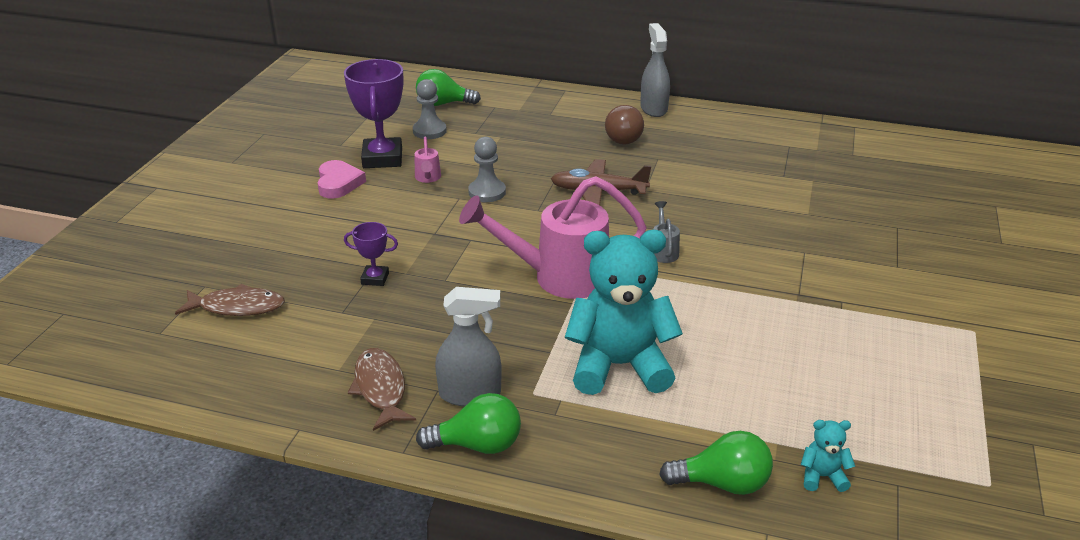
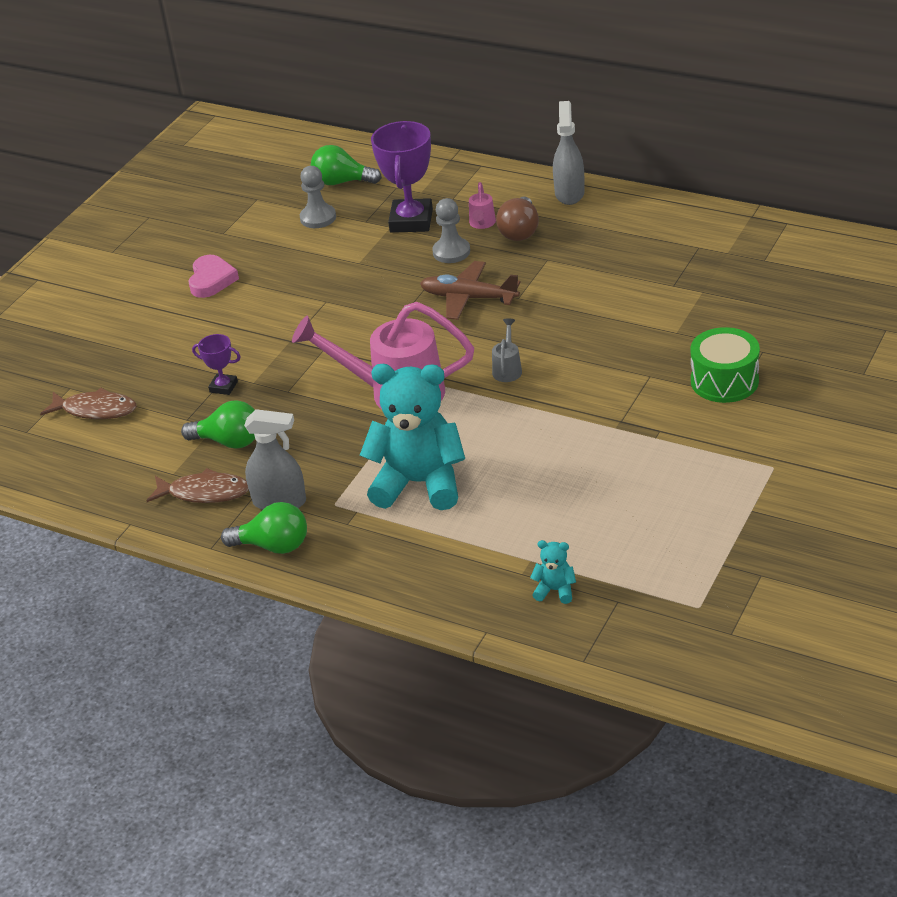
camera: 15 degrees right, 5 degrees up
purple trophy [344,59,404,168] -> purple trophy moved to [371,121,433,233]
brown fish [348,348,416,431] -> brown fish turned 105 degrees clockwise [146,468,249,503]
pink watering can [414,136,441,183] -> pink watering can moved to [469,182,496,229]
grey pawn [468,137,506,202] -> grey pawn moved to [432,198,470,263]
green light bulb [659,431,773,495] -> green light bulb moved to [181,400,255,449]
none -> green drum [691,327,760,403]

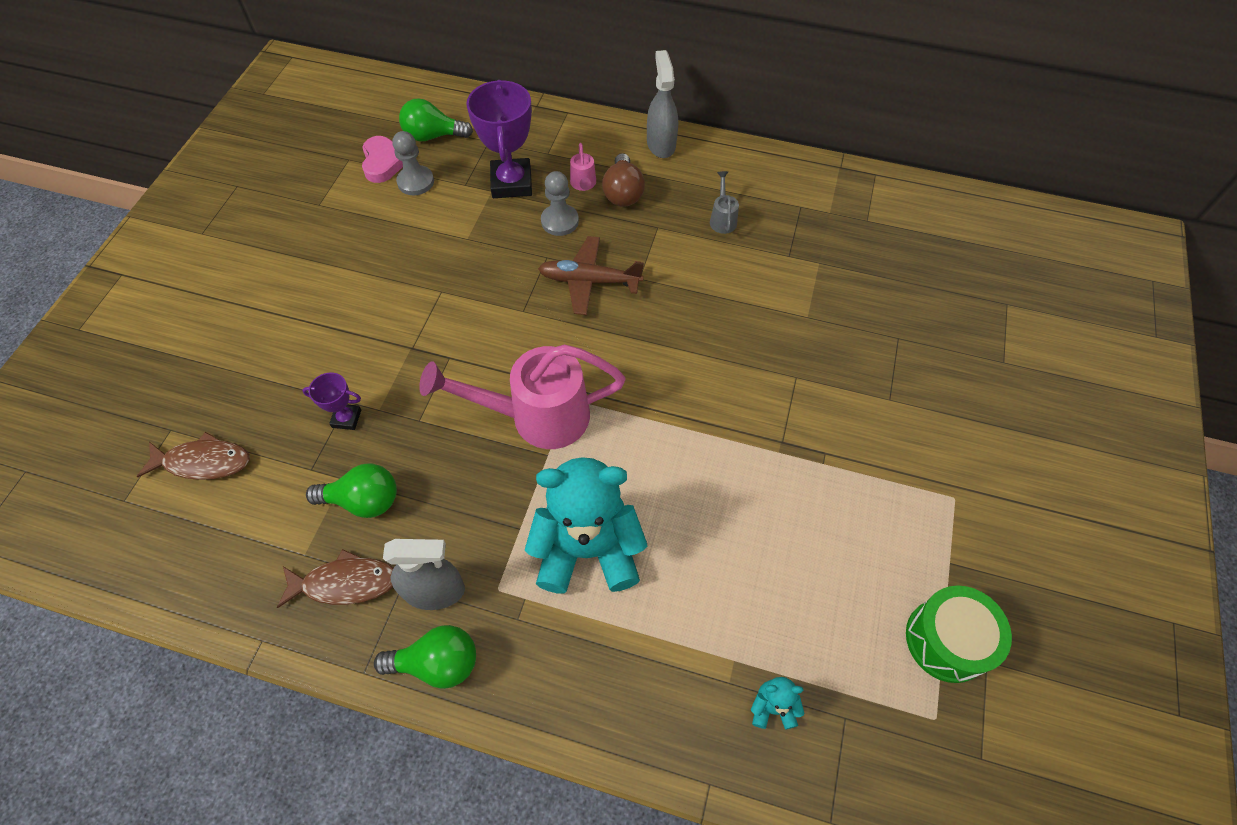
camera: 15 degrees left, 20 degrees up
pink heart [189,255,239,298] -> pink heart moved to [362,136,403,183]
grey watering can [492,318,522,382] -> grey watering can moved to [710,171,739,234]
green drum [691,327,760,403] -> green drum moved to [906,585,1012,683]

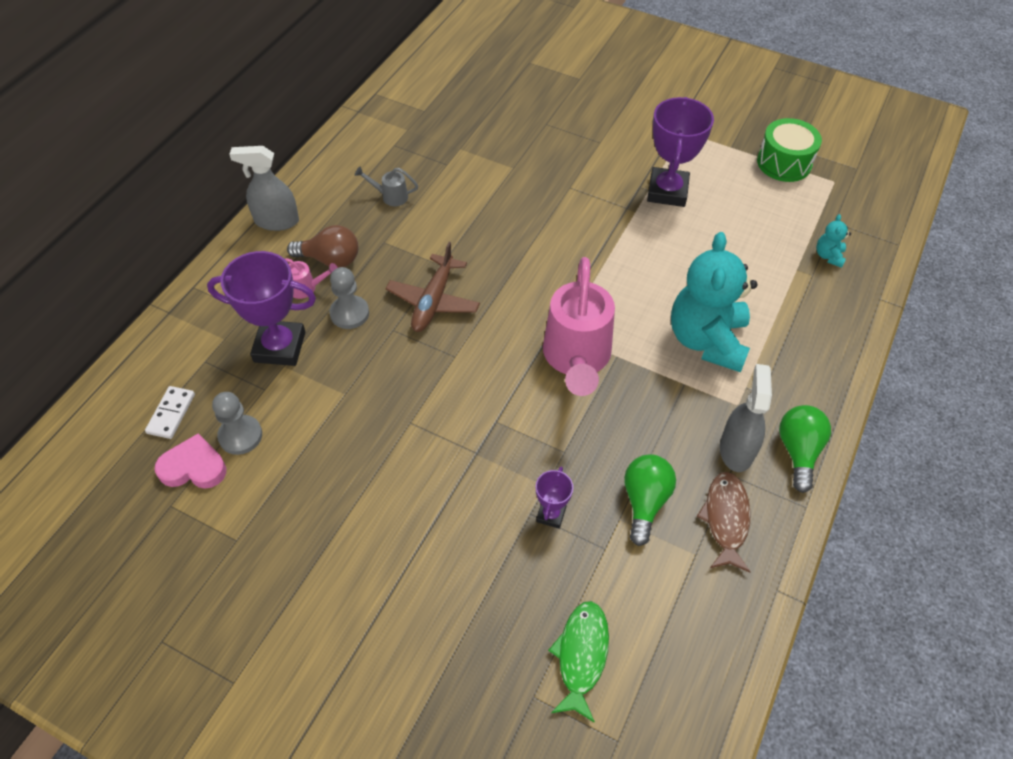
camera: 80 degrees left, 5 degrees down
brown fish [137,432,250,480] -> green fish [548,601,609,723]
green light bulb [399,98,473,141] -> white domino [145,386,195,439]
none -> purple trophy [647,97,714,207]

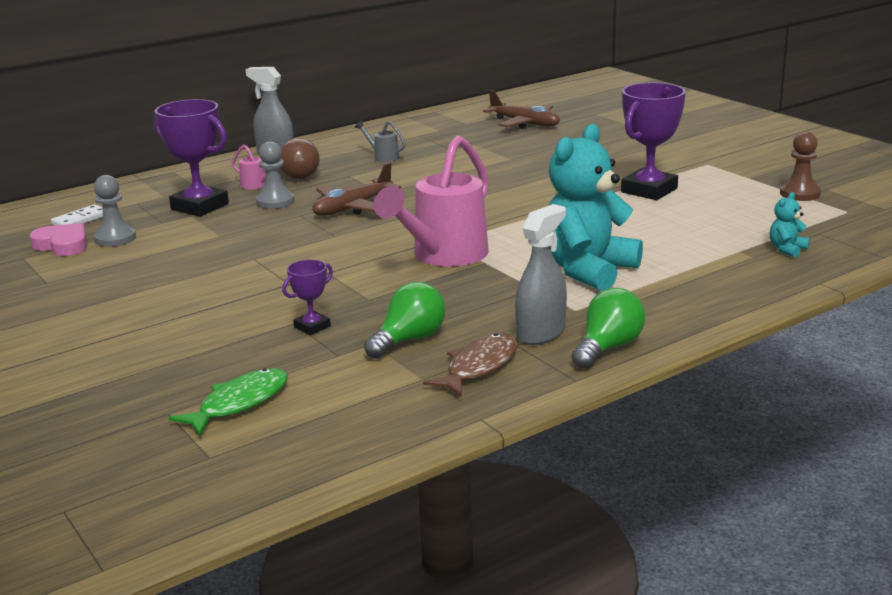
camera: 30 degrees right, 30 degrees down
green drum [757,118,822,182] -> brown pawn [780,132,821,201]
none -> brown plane [483,90,560,129]

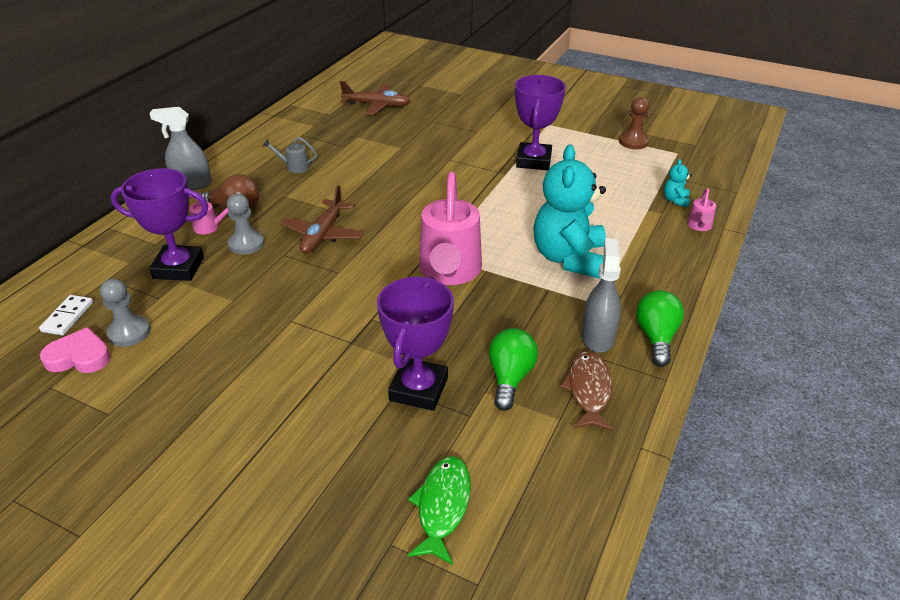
camera: 30 degrees left, 15 degrees up
purple trophy [282,259,333,335] -> purple trophy [377,276,454,411], size x1.99
none -> pink watering can [687,188,716,231]

